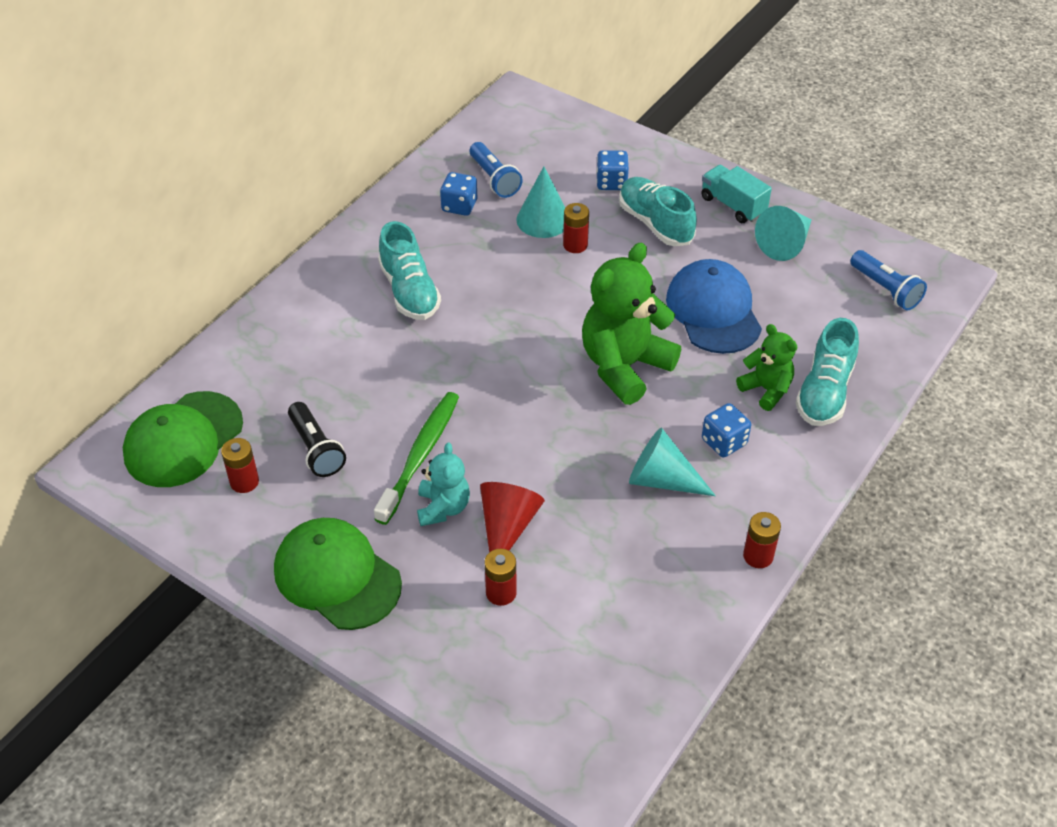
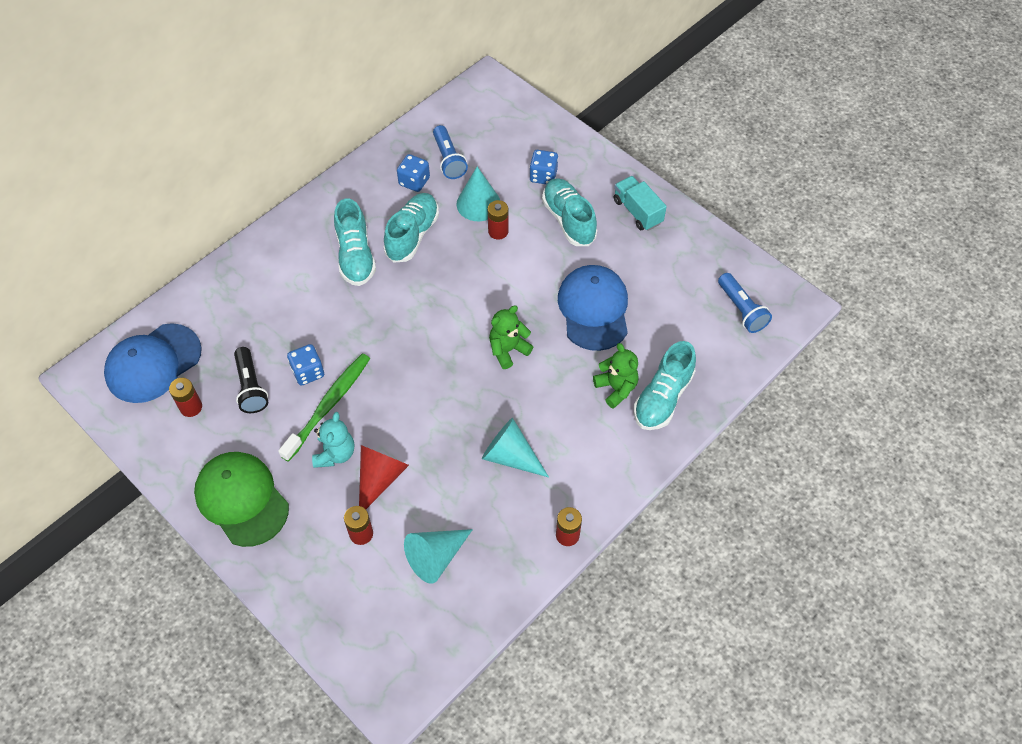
camera: 10 degrees right, 10 degrees up
green cap [123,391,243,487] -> blue cap [104,323,202,403]
green teddy bear [582,243,681,405] -> green teddy bear [489,305,533,369], size x0.54
blue dice [702,403,751,457] -> blue dice moved to [287,344,324,385]
turquoise cone [755,206,812,261] -> turquoise cone moved to [404,529,473,584]
none -> turquoise shoe [384,193,439,263]

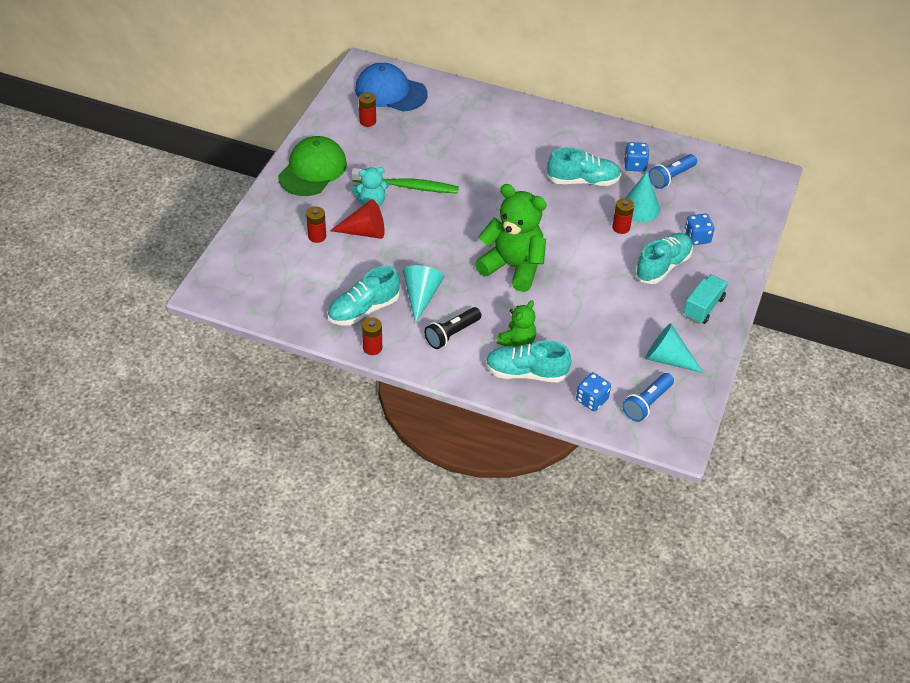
camera: 65 degrees right, 10 degrees down
black flashlight [234,347,268,413] -> black flashlight moved to [424,307,482,349]
blue dice [287,344,324,385] -> blue dice moved to [576,372,611,411]
turquoise shoe [334,199,376,286] -> turquoise shoe moved to [327,266,400,326]
turquoise cone [404,529,473,584] -> turquoise cone moved to [645,323,703,373]
green teddy bear [489,305,533,369] -> green teddy bear [475,184,547,292], size x1.84
blue cap [558,265,628,351] -> none

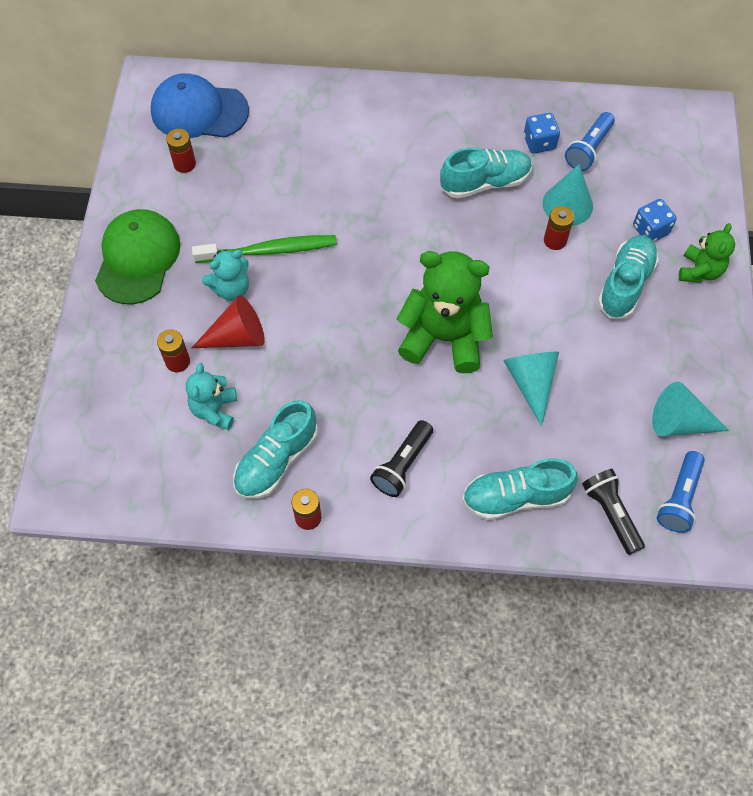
camera: 15 degrees left, 15 degrees up
turquoise cone [403,265,444,323] -> turquoise cone moved to [503,352,559,427]
green teddy bear [497,301,536,347] -> green teddy bear moved to [679,223,735,283]
blue dice [576,372,611,411] -> black flashlight [582,469,645,555]
turquoise truck [684,274,728,324] -> none
none -> turquoise teddy bear [186,363,237,430]

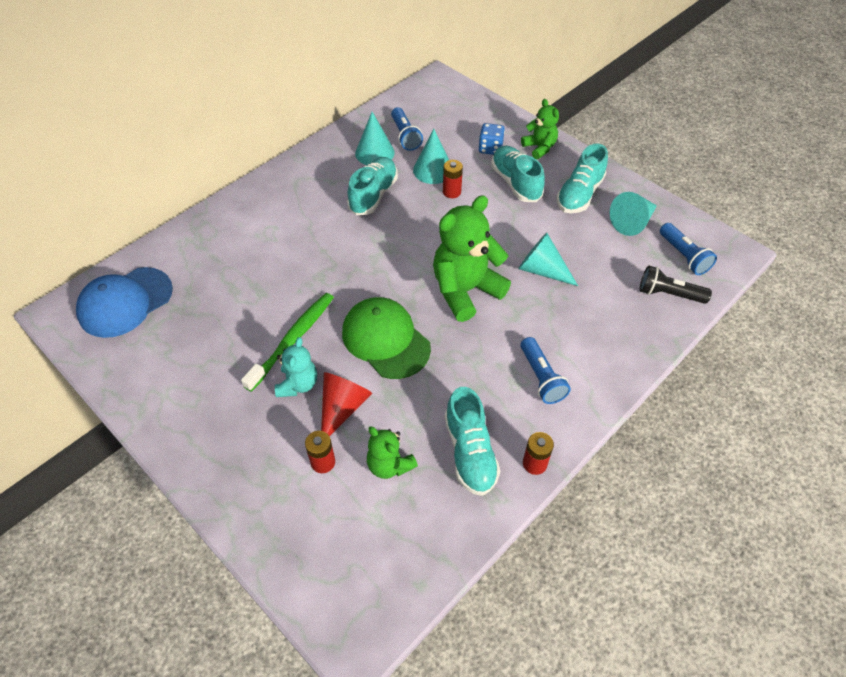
camera: 50 degrees left, 10 degrees down
green cap [95,209,180,305] -> green cap moved to [342,297,431,379]
red battery [166,129,196,173] -> none
turquoise teddy bear [186,363,237,430] -> green teddy bear [367,426,418,479]
black flashlight [370,420,433,497] -> blue flashlight [520,337,571,404]
turquoise shoe [462,458,578,520] -> turquoise shoe moved to [556,143,608,213]
blue dice [524,113,560,154] -> turquoise cone [355,112,395,165]

